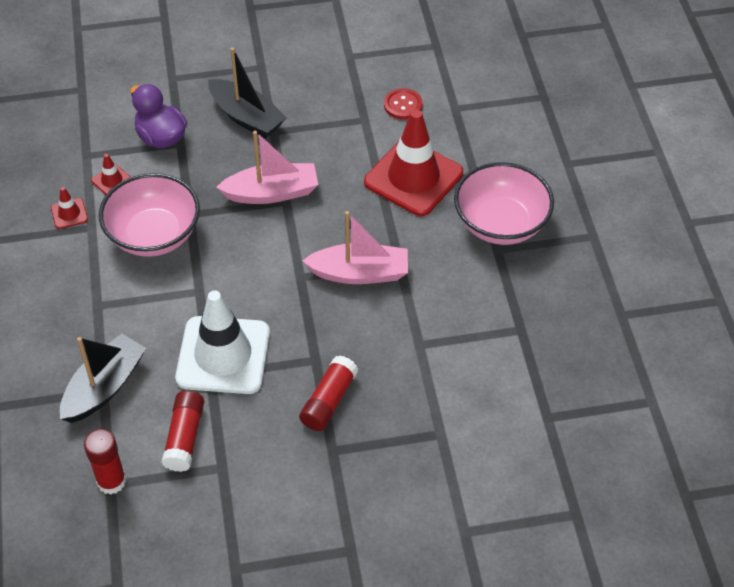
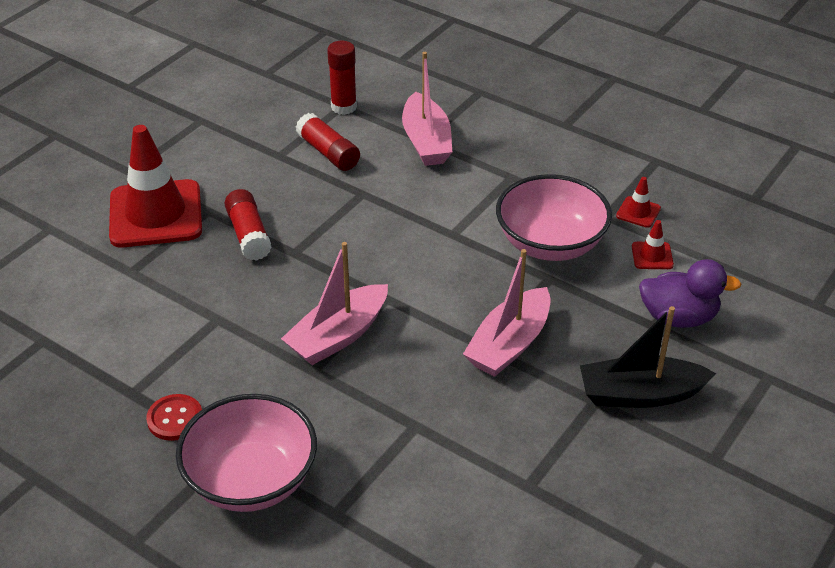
camera: 135 degrees right, 10 degrees down
black boat [60,334,146,423] -> pink boat [402,52,452,166]
white traffic cone [175,290,270,394] -> none
red traffic cone [364,110,463,216] -> red traffic cone moved to [109,125,202,247]
red button [384,88,423,119] -> red button moved to [146,394,202,441]

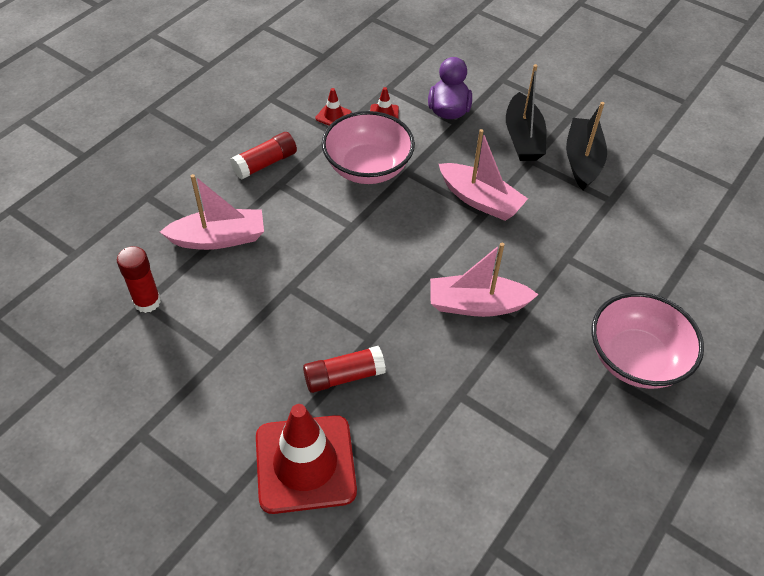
camera: 90 degrees left, 10 degrees up
red button [146,394,202,441] -> none
pink boat [281,242,388,365] -> pink boat turned 135 degrees clockwise [430,243,539,317]
red glue stick [296,113,360,171] -> red glue stick moved to [230,132,297,180]
none -> black boat [566,102,607,190]

